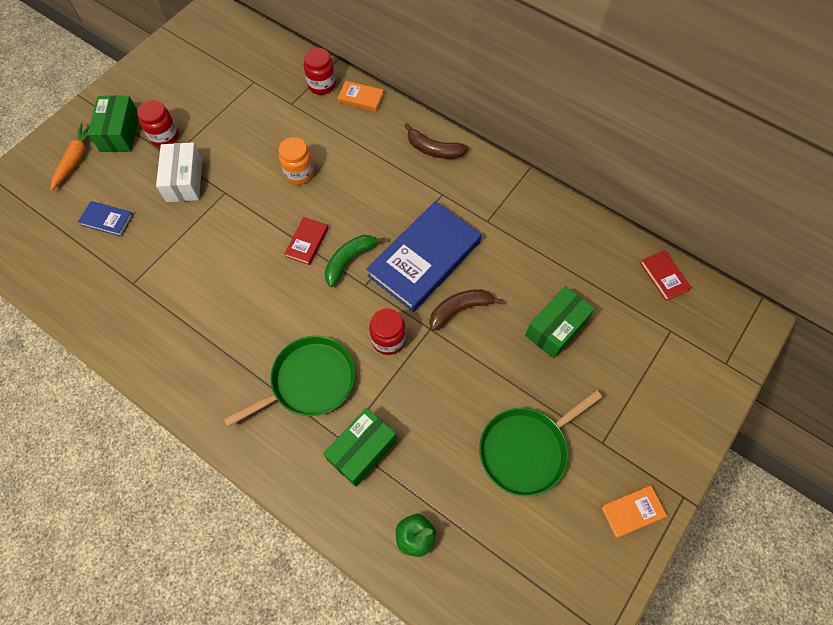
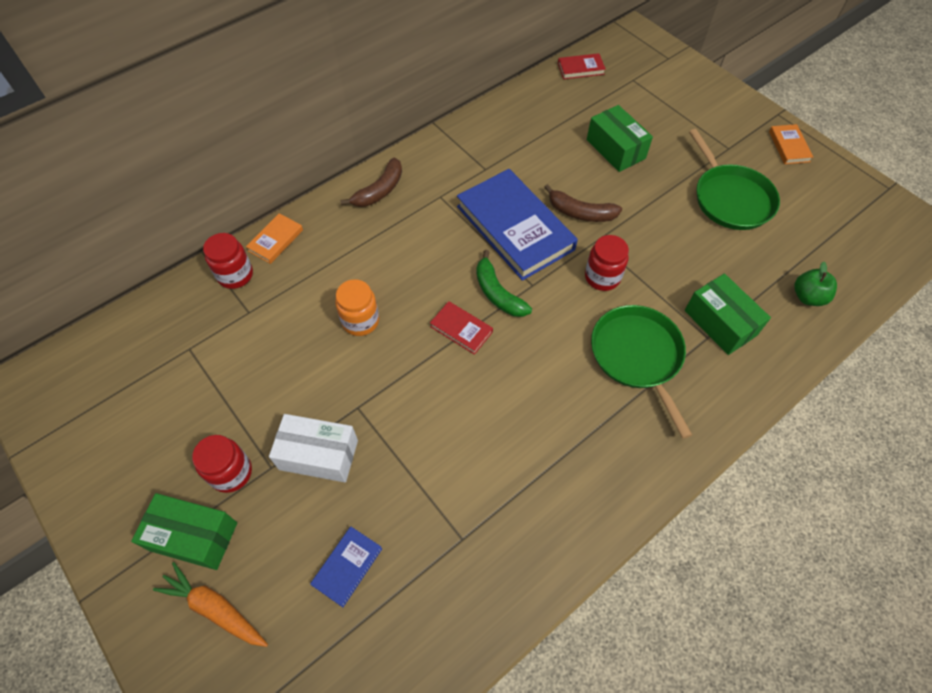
camera: 75 degrees left, 5 degrees down
brown banana [429,289,503,331] -> brown banana turned 60 degrees counterclockwise [544,184,622,222]

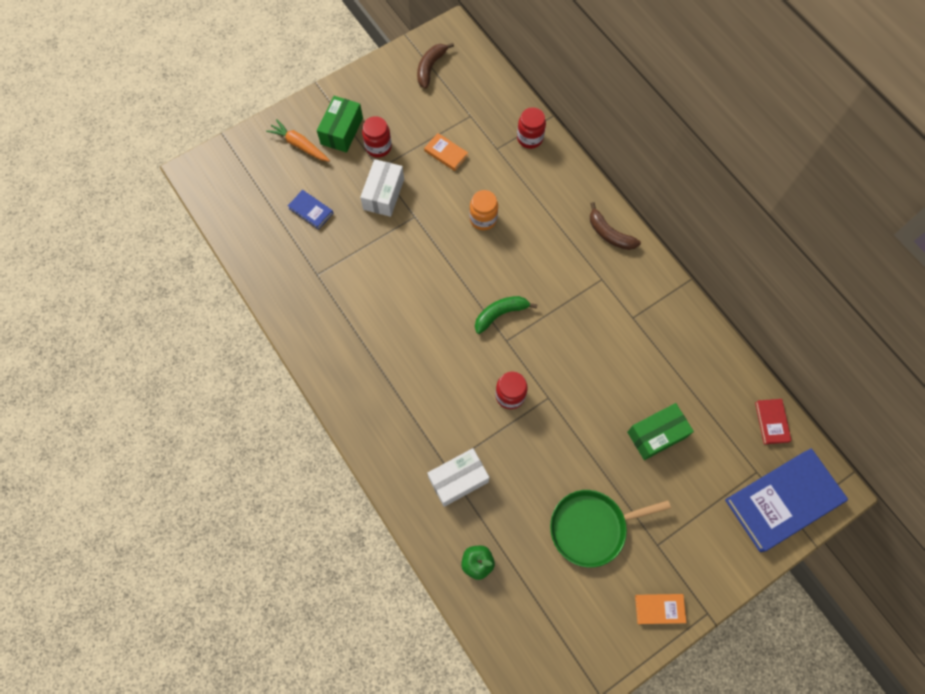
camera: 95 degrees right, 10 degrees up
orange carrot [153,562,268,647] -> orange carrot turned 90 degrees counterclockwise [266,119,330,162]
orange book [246,213,303,264] -> orange book moved to [424,133,468,171]
red book [430,301,493,355] -> none
blue book [457,169,578,281] -> blue book moved to [725,448,848,552]
brown banana [544,184,622,222] -> brown banana moved to [417,43,454,89]
green pan [591,305,692,439] -> none
green box [685,273,771,355] -> white box [427,448,490,507]

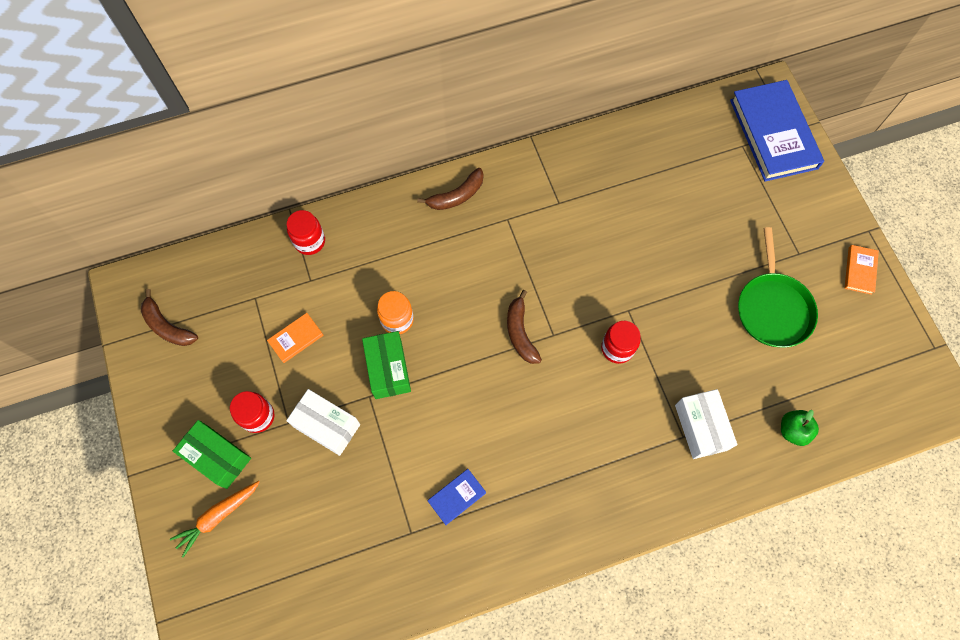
camera: 75 degrees left, 0 degrees up
blue book [288,190,333,230] -> blue book moved to [428,469,486,525]
green banana [475,296,538,334] -> brown banana [507,290,542,364]
green box [627,403,694,460] -> green box moved to [362,331,411,399]
red book [755,399,792,444] -> none

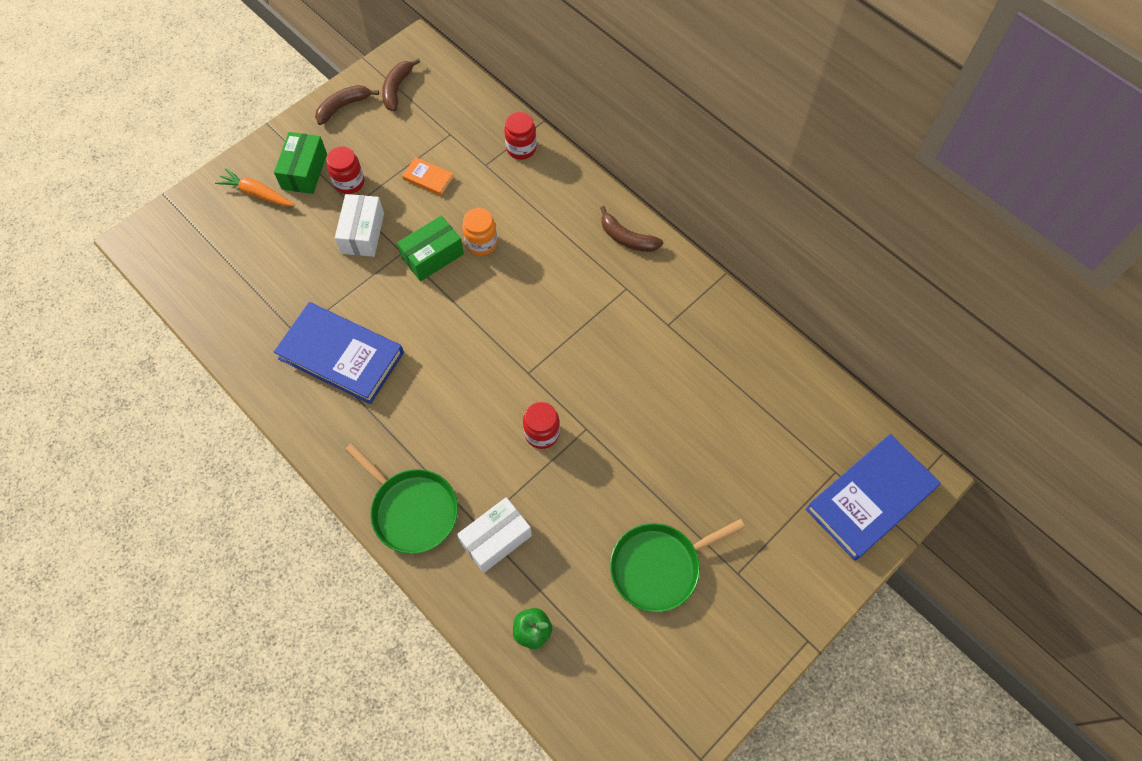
camera: 65 degrees right, 5 degrees down
blue book [428,469,486,525] -> blue book [274,302,404,404], size x2.25
brown banana [507,290,542,364] -> brown banana moved to [315,85,379,125]
orange book [845,245,879,295] -> none
none -> green pan [345,443,458,554]

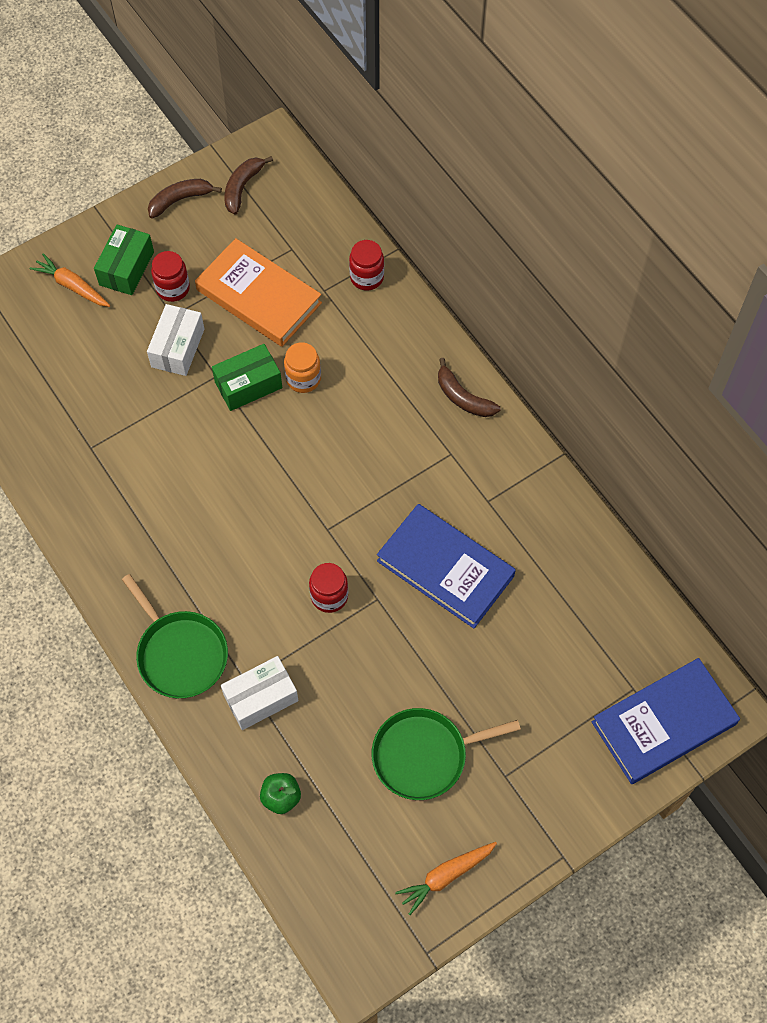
camera: 10 degrees right, 0 degrees up
blue book [274,302,404,404] -> blue book moved to [377,504,516,628]
orange book [402,157,454,196] -> orange book [195,238,322,347], size x2.25
none -> orange carrot [395,842,497,915]

